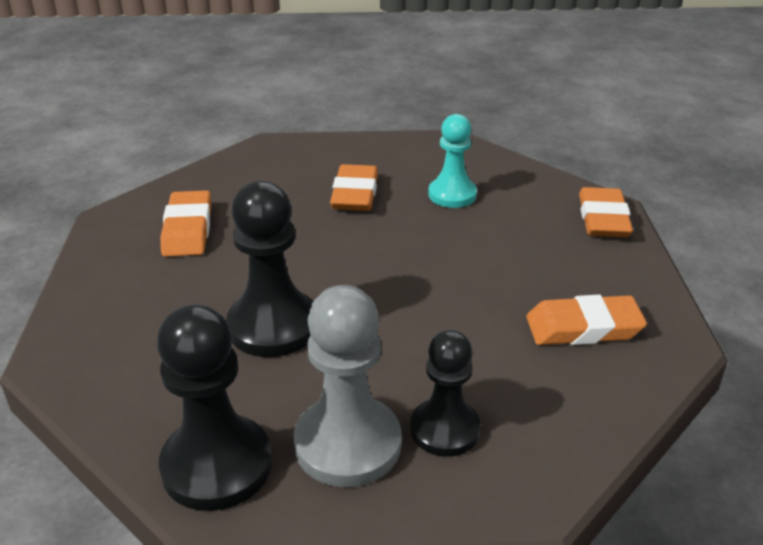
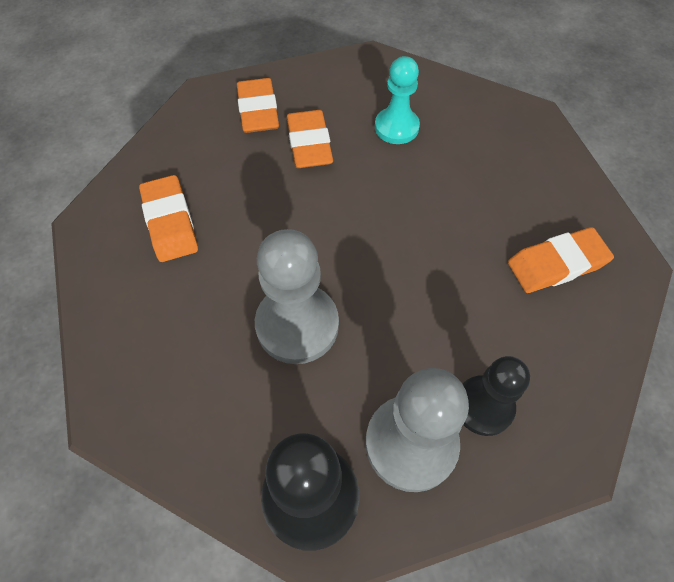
camera: 15 degrees left, 25 degrees up
black pawn [226,181,313,357] -> grey pawn [255,229,339,364]
orange eraser [579,187,633,237] -> orange eraser moved to [237,78,279,133]

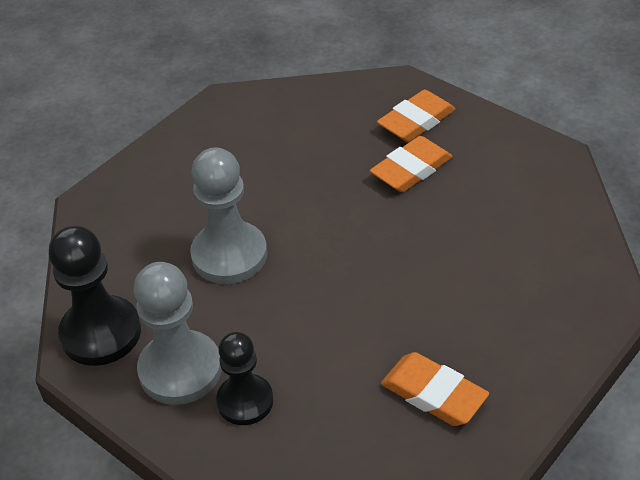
camera: 60 degrees right, 15 degrees down
orange eraser [139,175,198,262] -> none
turquoise pawn [375,56,420,144] -> none

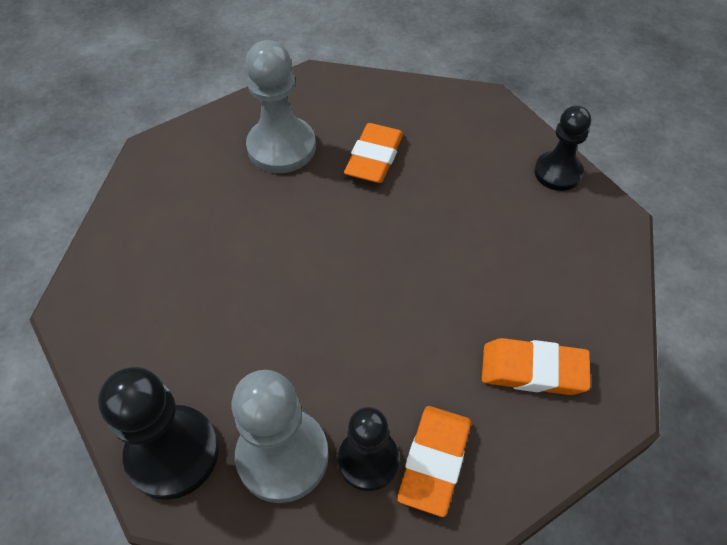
camera: 30 degrees left, 10 degrees up
grey pawn [190,147,267,284] -> grey pawn moved to [245,40,316,173]
orange eraser [377,90,455,142] -> orange eraser moved to [397,406,471,517]
none -> black pawn [534,105,591,191]

